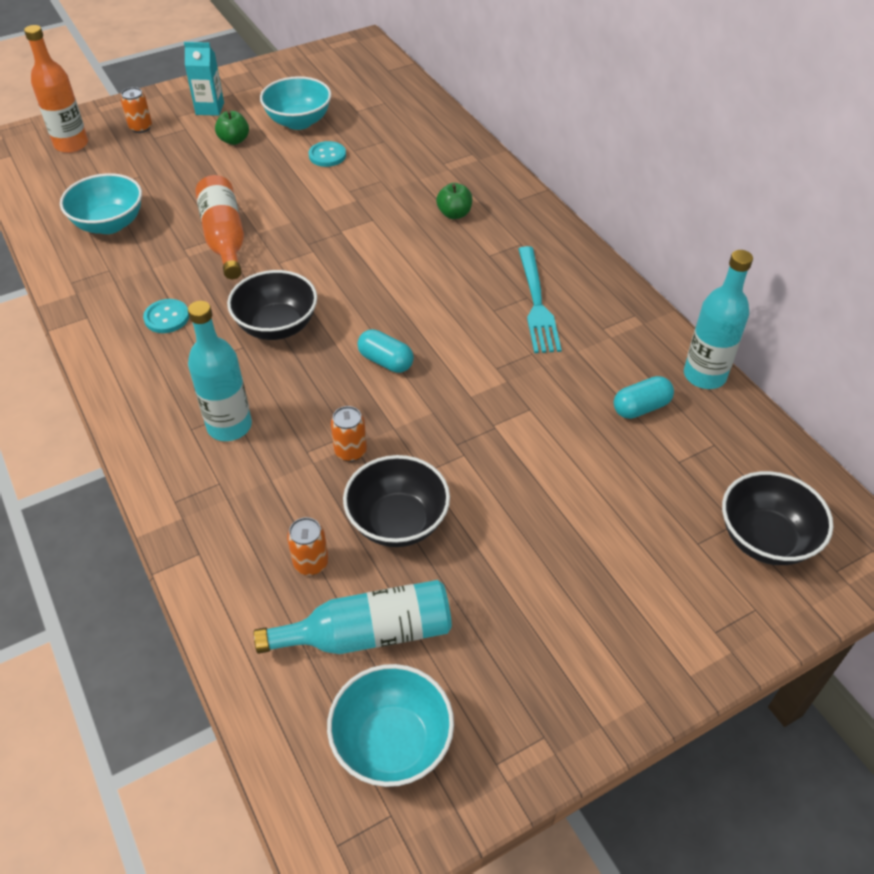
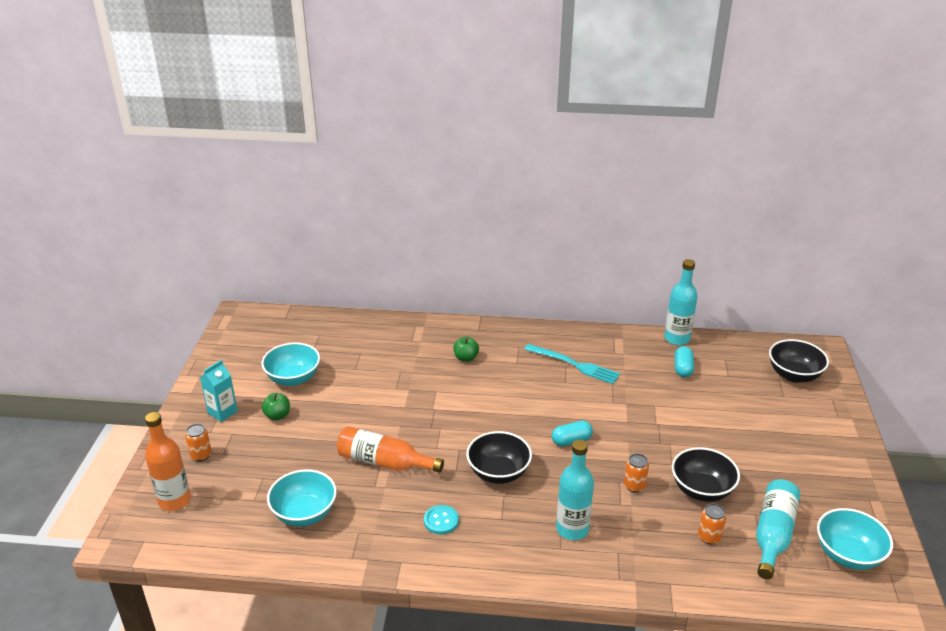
camera: 55 degrees left, 15 degrees down
turquoise button [309,141,346,167] -> none

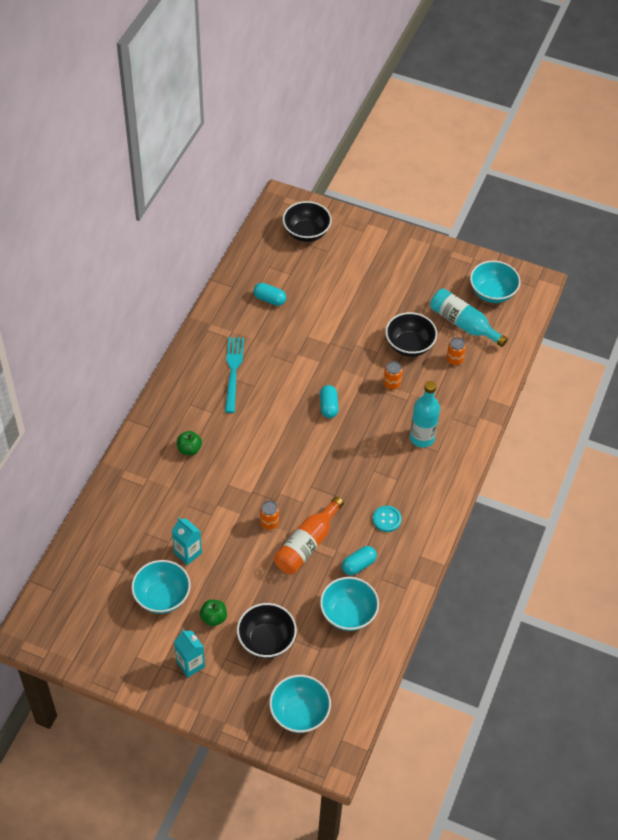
camera: 75 degrees left, 20 degrees up
orange bottle [145,412,191,511] -> turquoise bowl [269,675,331,733]
orange can [185,424,212,461] -> orange can moved to [260,501,279,530]
black bowl [466,431,532,484] -> black bowl moved to [237,603,297,658]
turquoise fork [524,344,620,384] -> turquoise fork turned 45 degrees counterclockwise [225,337,244,413]
turquoise bottle [664,259,698,345] -> none
none -> turquoise carton [172,518,202,565]
none -> turquoise capsule [342,546,377,576]

